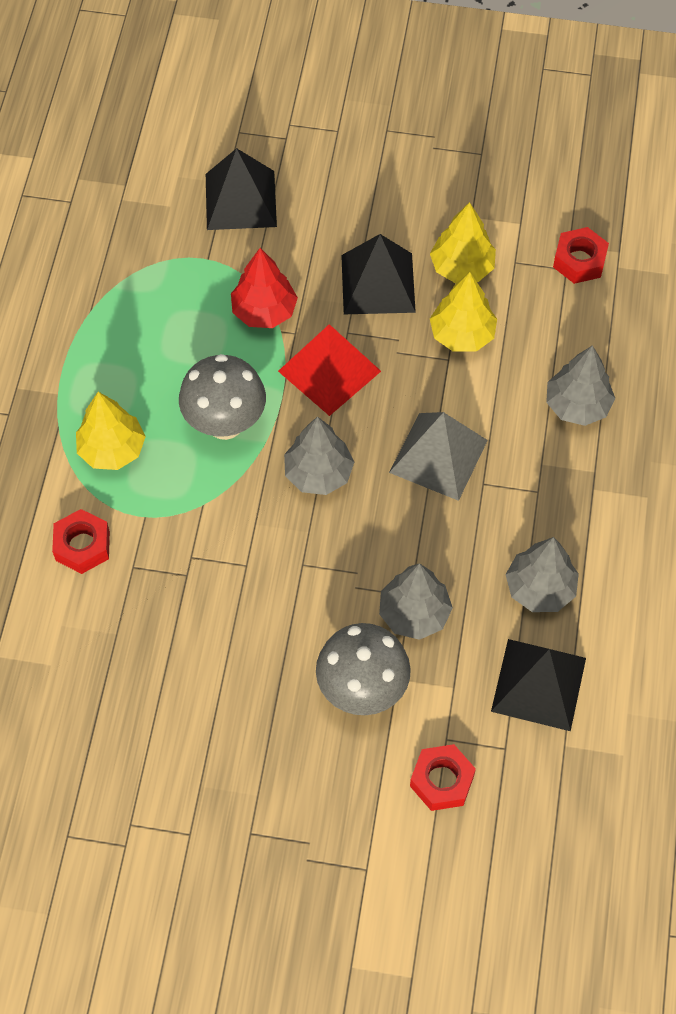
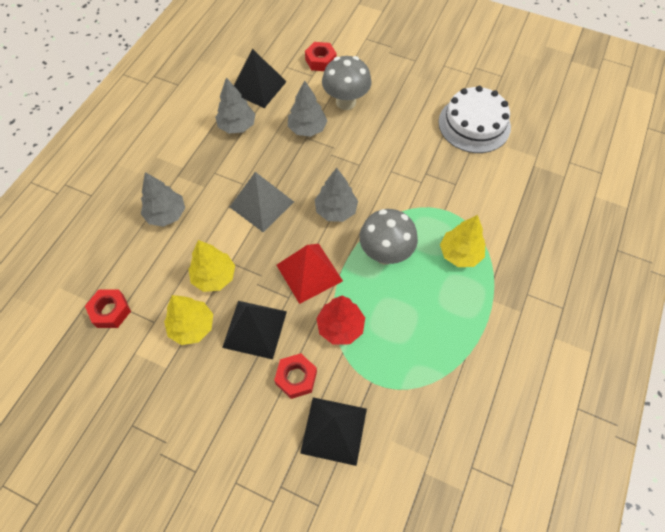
camera: 165 degrees left, 0 degrees up
red nut [52,509,110,574] -> red nut moved to [274,353,317,399]
none -> white cake [438,86,511,153]

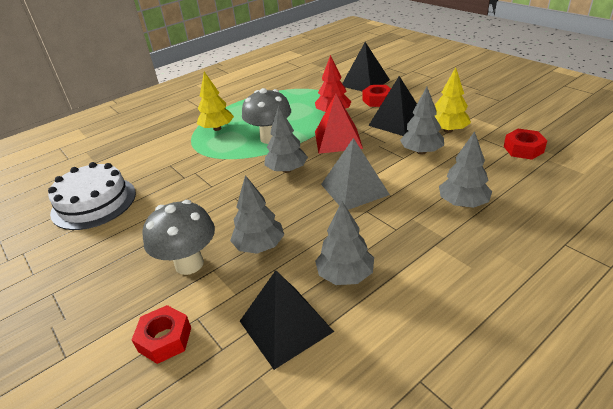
camera: 150 degrees left, 25 degrees down
yellow tree [188,240,235,292] -> grey tree [400,87,444,155]

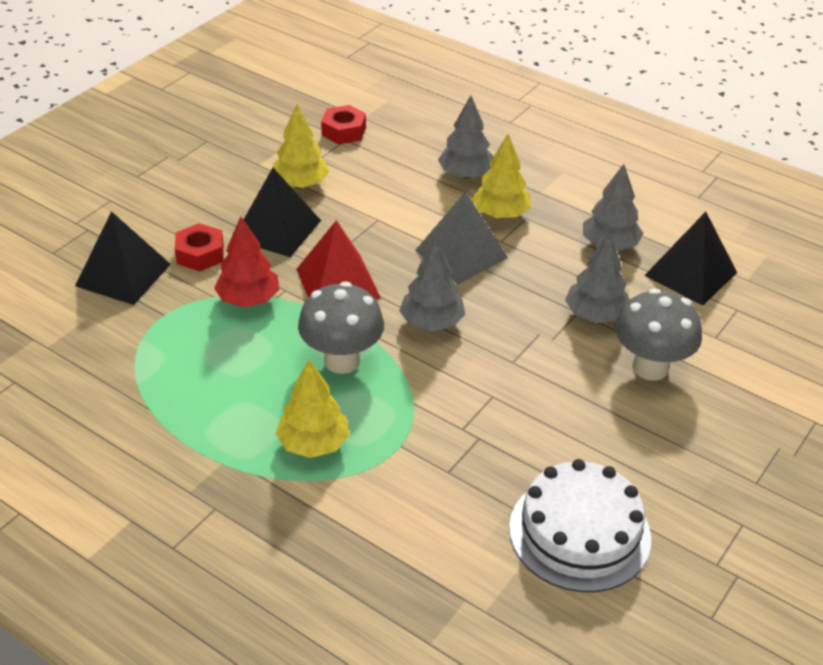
camera: 110 degrees left, 5 degrees up
red nut [132,305,191,364] -> none
grey tree [400,87,444,155] -> none
none -> yellow tree [472,134,531,219]

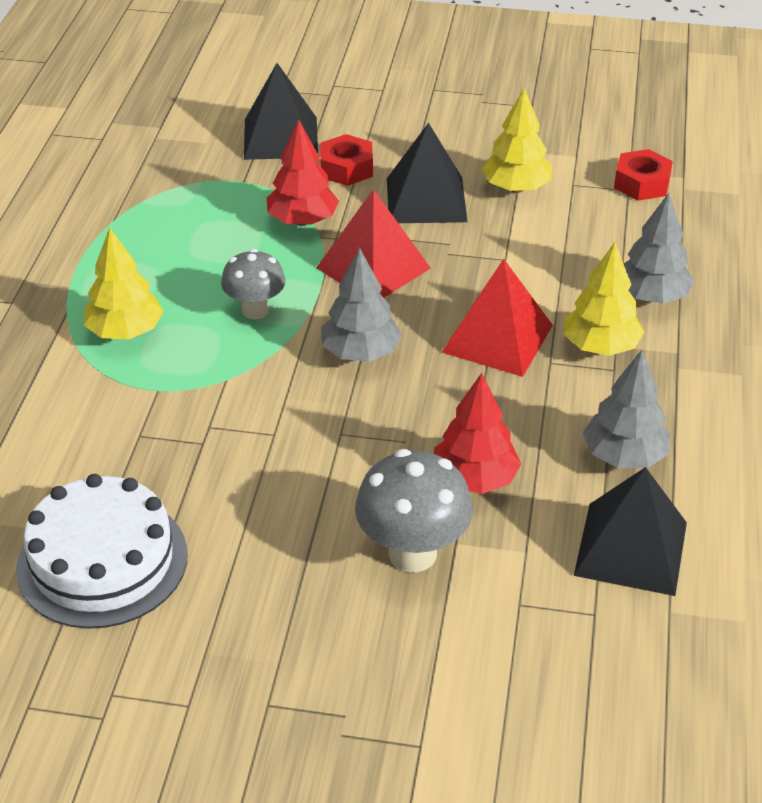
camera: 65 degrees right, 0 degrees up
grey mushroom [298,281,384,374] -> grey mushroom [221,249,286,319], size x0.66
grey pyramid [415,191,508,284] -> red pyramid [442,259,553,377]
grey tree [565,233,629,323] -> red tree [434,373,521,494]

